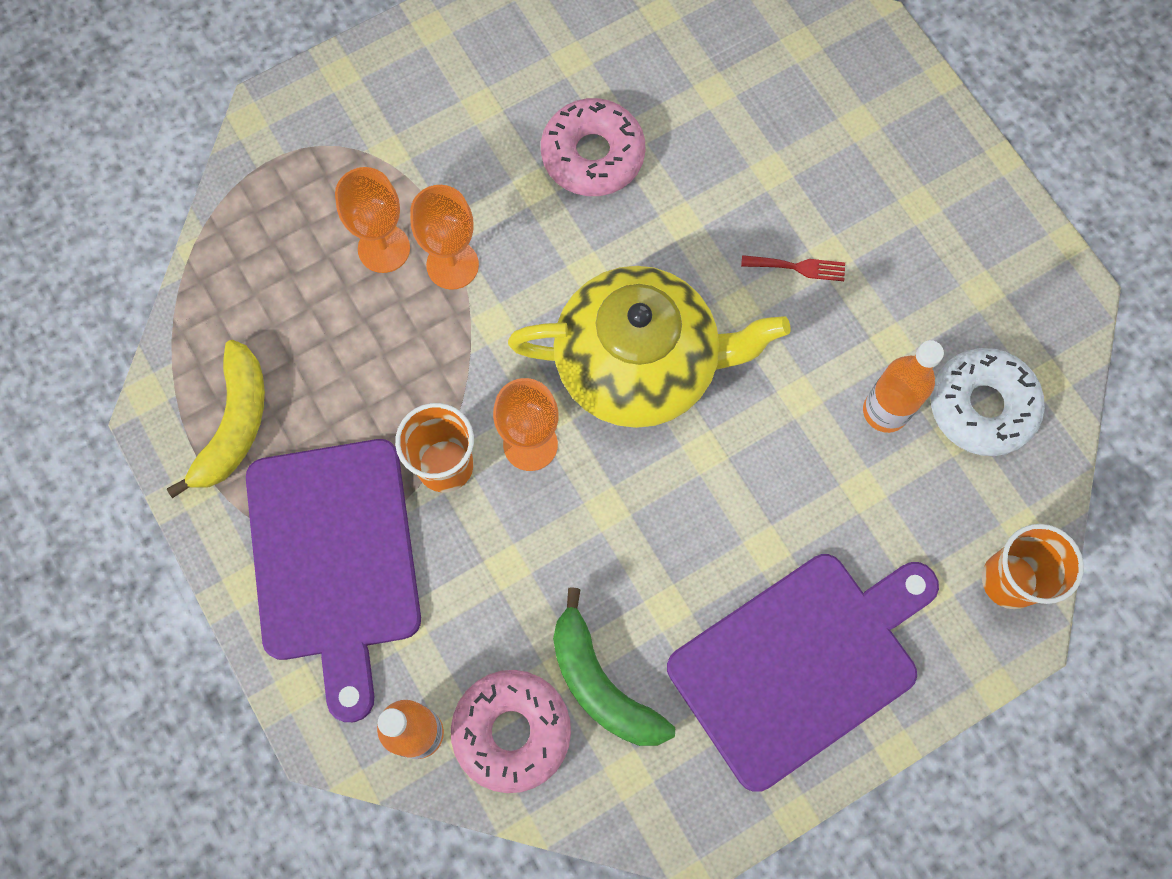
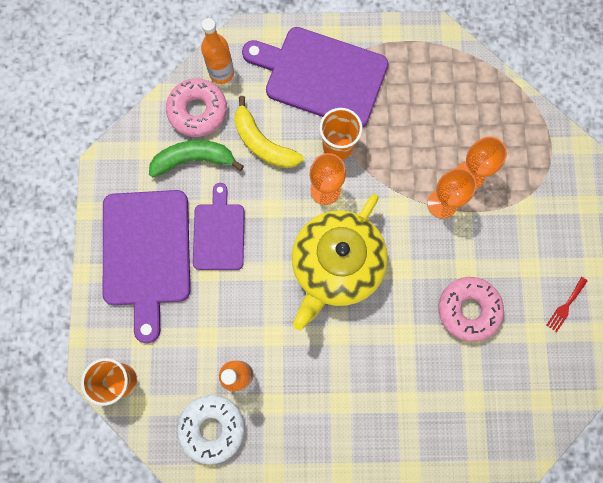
camera: 120 degrees right, 5 degrees up
yellow banana [167,340,265,498] -> yellow banana moved to [234,96,304,168]
red fork [741,255,845,281] -> red fork moved to [547,277,587,332]
none -> purple cutting board [193,183,245,270]

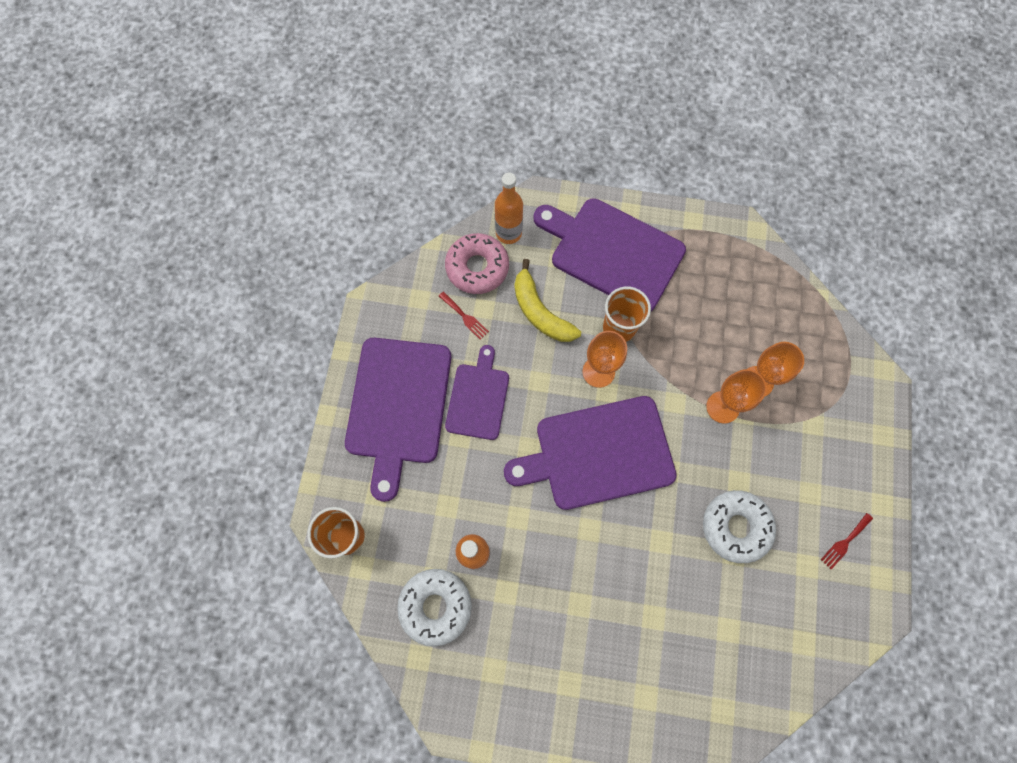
camera: 10 degrees right, 5 degrees down
green banana [149,140,244,177] -> red fork [439,292,489,340]
yellow teapot [292,194,388,330] -> purple cutting board [504,396,677,510]
pink donut [438,277,504,342] -> white donut [703,490,776,563]

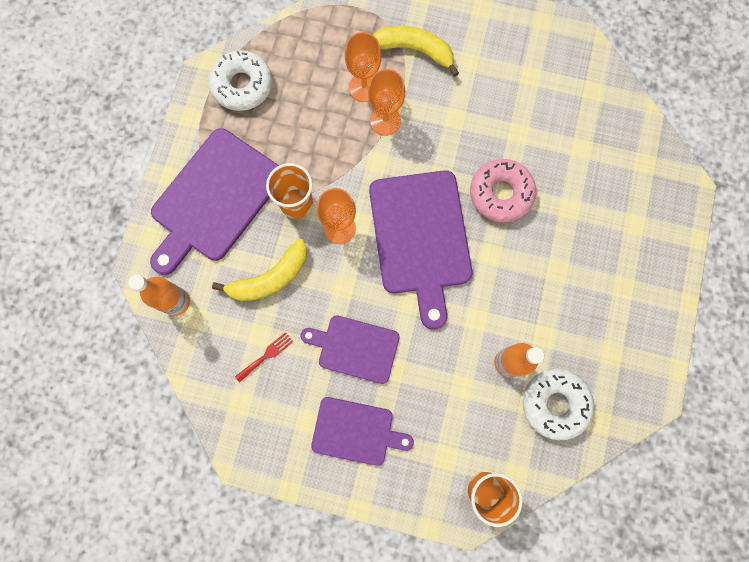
camera: 85 degrees left, 5 degrees up
purple cutting board [345,338,451,502] -> purple cutting board [311,397,414,466], size x0.59
pink donut [445,233,509,294] -> pink donut moved to [470,159,536,222]
white donut [703,490,776,563] -> white donut moved to [209,50,272,111]
red fork [821,513,873,569] -> none
none -> yellow banana [373,26,459,77]

